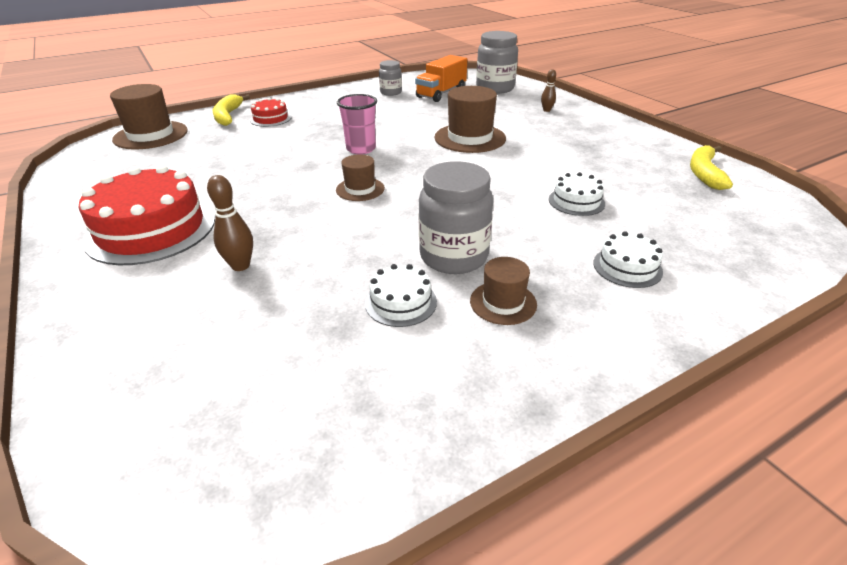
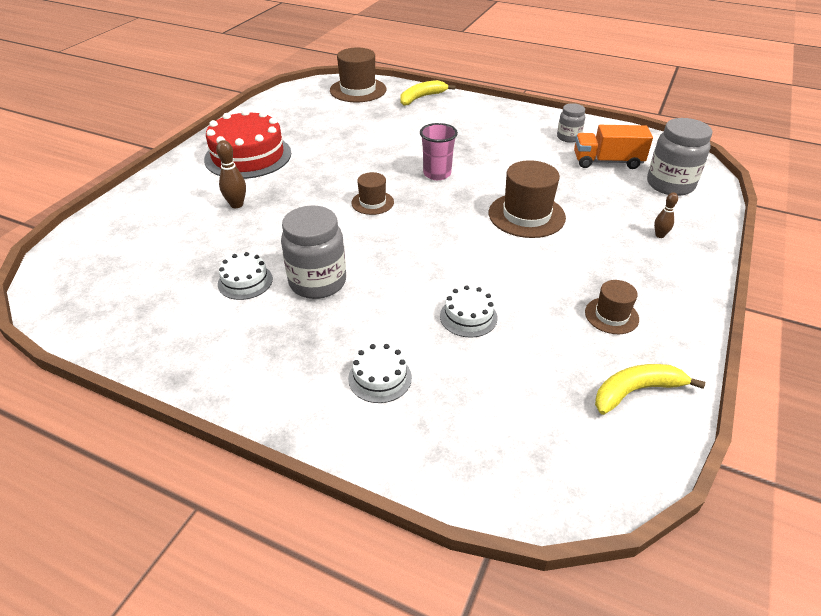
camera: 55 degrees right, 5 degrees up
red cake [250,98,291,127] -> none
brown hat [470,257,537,325] -> brown hat moved to [585,280,639,334]

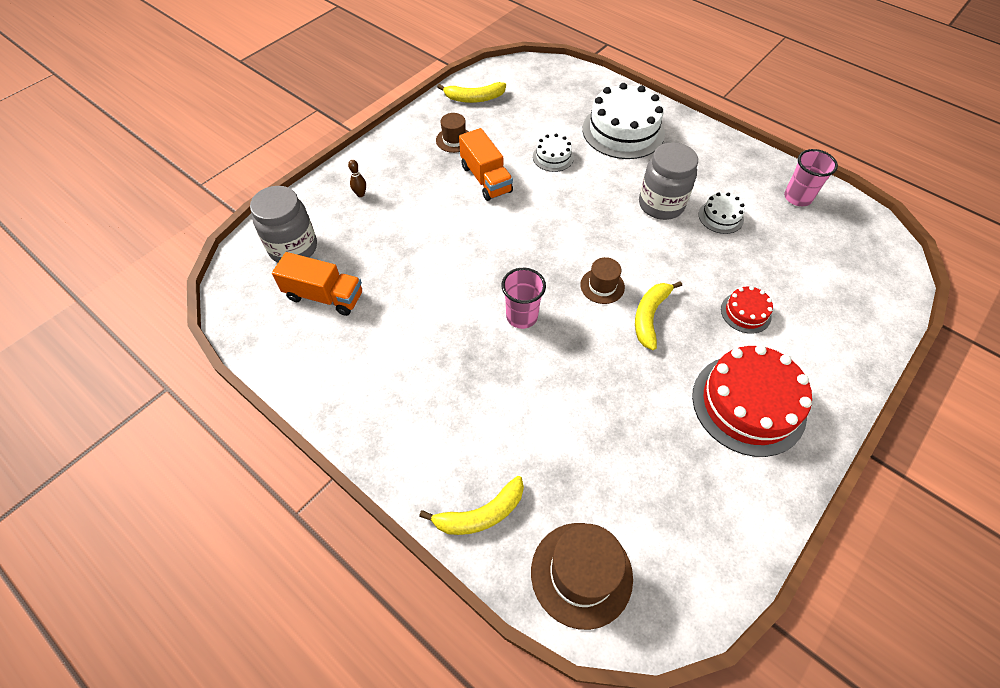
camera: 165 degrees left, 15 degrees up
brown bowling pin [216,140,246,208] -> red cake [721,286,773,334]
white cake [348,344,412,403] -> white cake [582,83,665,159], size x2.05
brown hat [489,160,566,238] -> none
grey jar [557,103,585,143] -> none
none -> orange truck [459,128,513,201]
none -> yellow banana [635,281,682,350]
none -> pink cup [784,149,838,206]

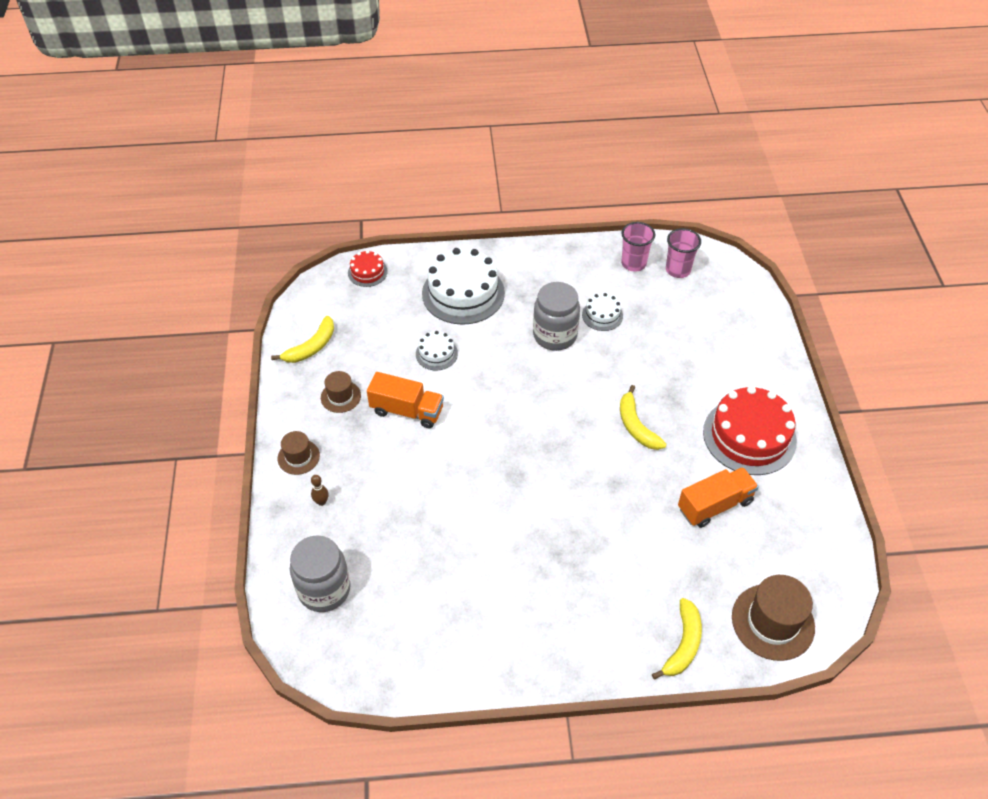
camera: 45 degrees left, 5 degrees down
orange truck [272,252,362,316] -> orange truck moved to [678,467,759,528]
pink cup [502,268,546,329] -> pink cup moved to [666,228,701,278]
brown hat [580,257,625,304] -> brown hat moved to [277,431,320,475]
red cake [721,286,773,334] -> red cake moved to [348,250,388,287]

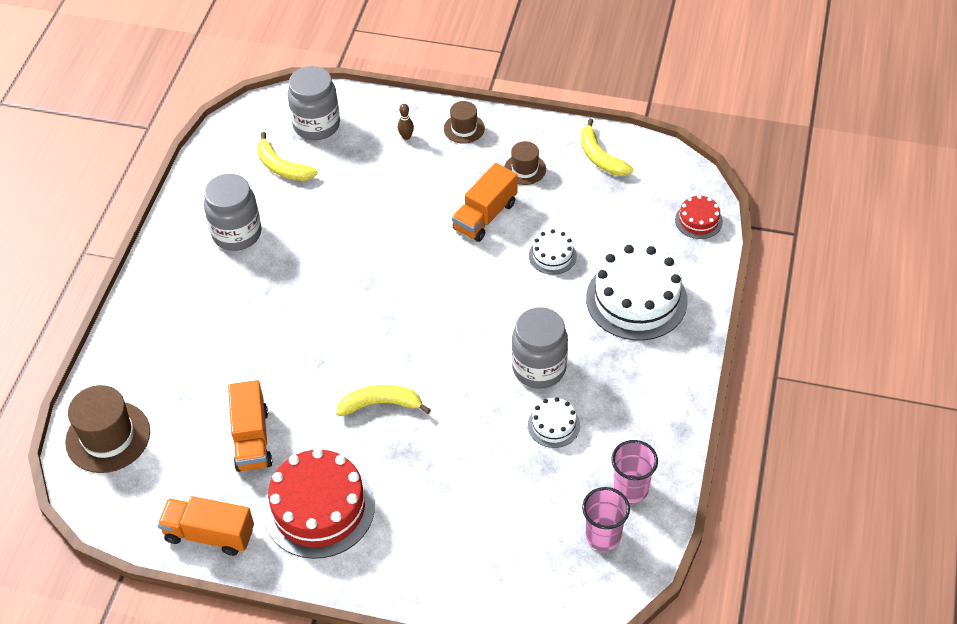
camera: 110 degrees right, 0 degrees up
yellow banana [652,598,702,679] -> yellow banana moved to [257,132,318,181]
none -> orange truck [158,496,254,556]
none -> grey jar [204,174,262,251]

